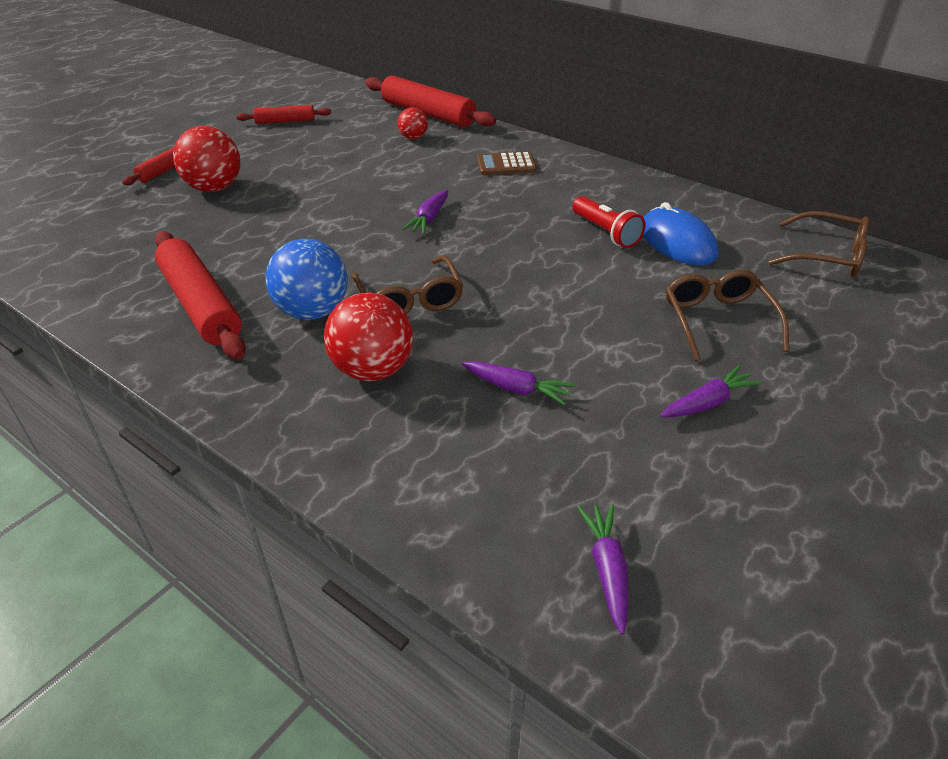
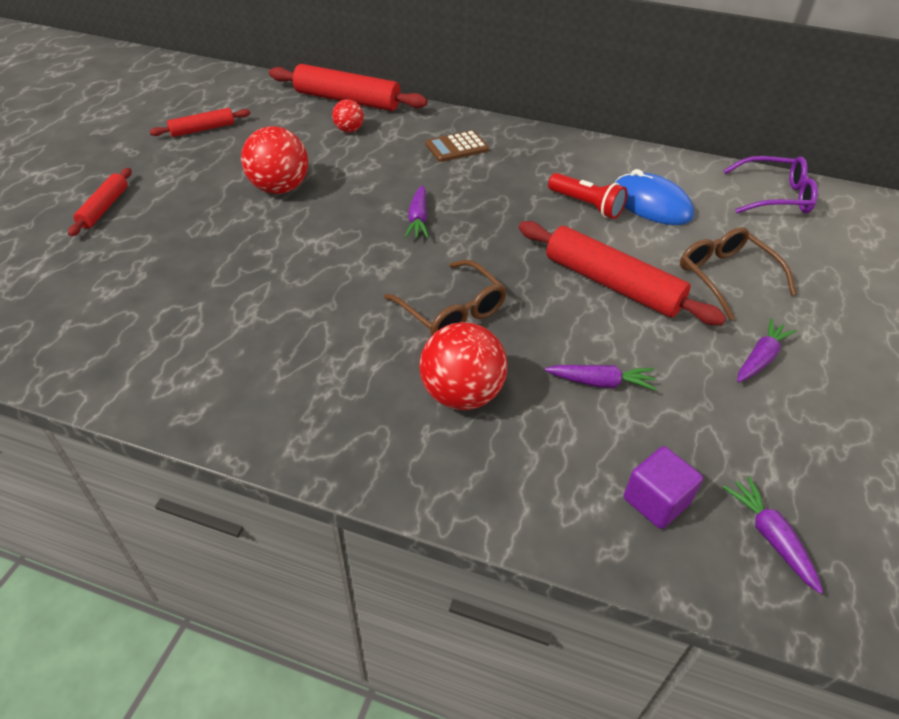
camera: 20 degrees left, 5 degrees up
red rolling pin [155,231,246,360] -> red rolling pin moved to [519,221,726,325]
red ball [173,126,241,192] -> red ball moved to [241,126,308,194]
blue ball [265,239,348,320] -> none
brown glasses [768,211,870,277] -> purple glasses [723,156,818,214]
none -> purple cube [624,446,703,529]

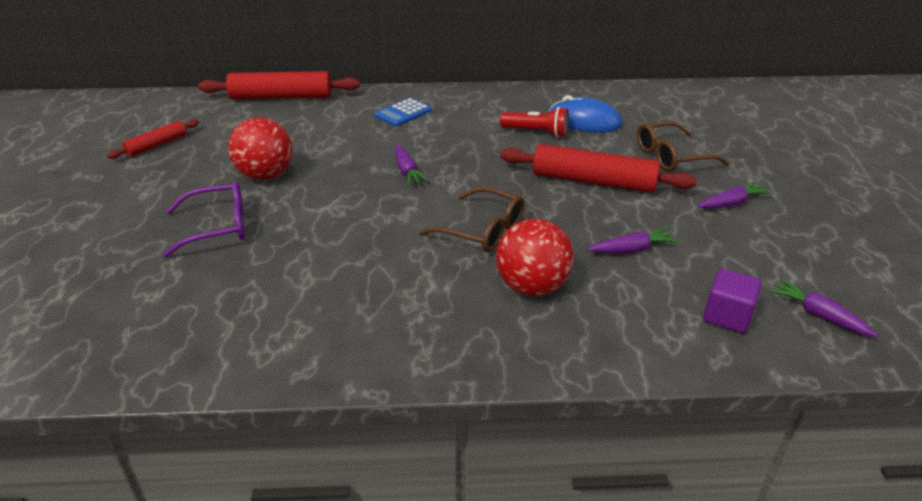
camera: 20 degrees left, 10 degrees down
red rolling pin [68,168,132,236] -> none
red ball [332,99,364,132] -> none
brown calculator [426,130,489,162] -> blue calculator [375,98,432,127]
brown glasses [680,227,797,320] -> brown glasses turned 60 degrees counterclockwise [637,121,729,172]
purple glasses [723,156,818,214] -> purple glasses moved to [162,181,245,258]
purple carrot [737,318,797,382] -> purple carrot turned 45 degrees clockwise [697,181,772,209]

